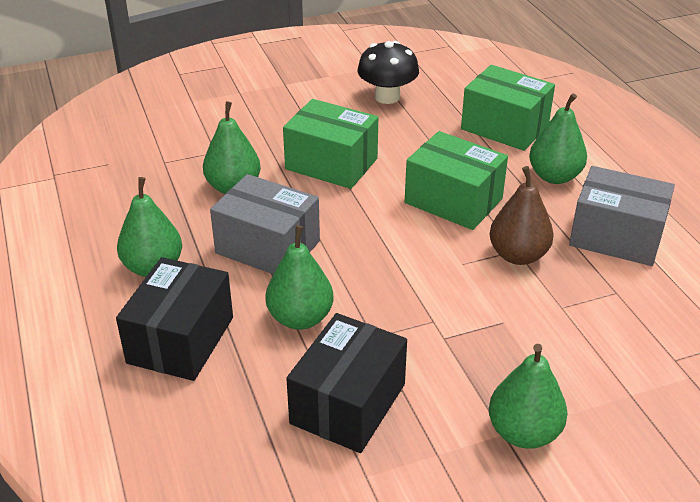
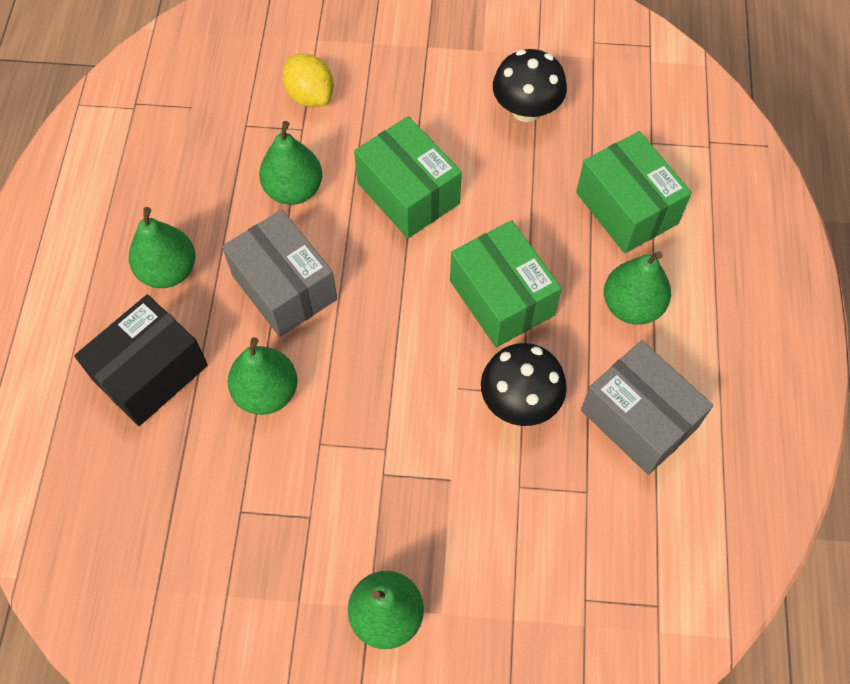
camera: 25 degrees right, 25 degrees up
black box [286,313,407,453] -> none
brown pear [490,166,554,265] -> black mushroom [481,343,567,426]
none -> yellow lemon [282,54,334,107]

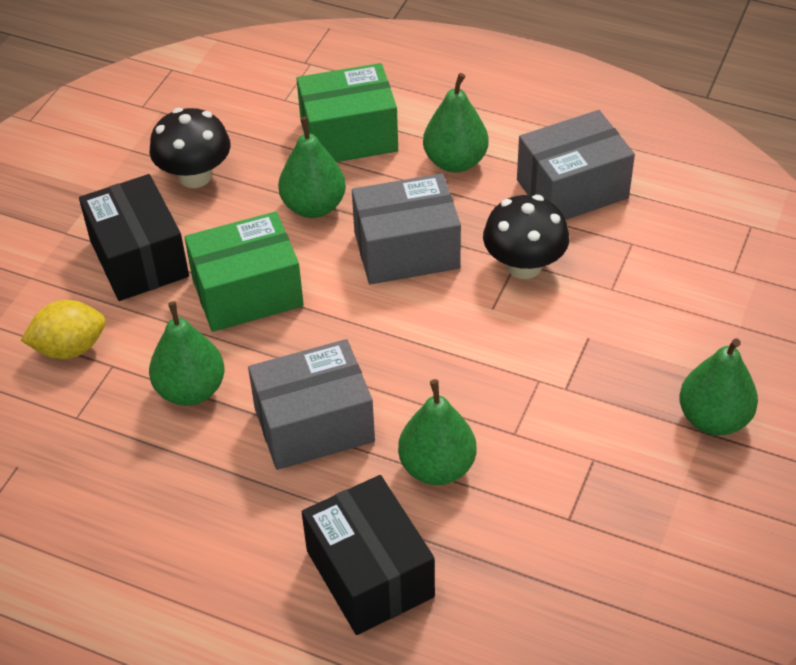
camera: 70 degrees left, 15 degrees down
green pear [129,207,196,288] -> green pear moved to [278,117,346,218]
green box [450,220,562,348] -> grey box [352,173,461,285]
none -> black box [79,174,189,301]

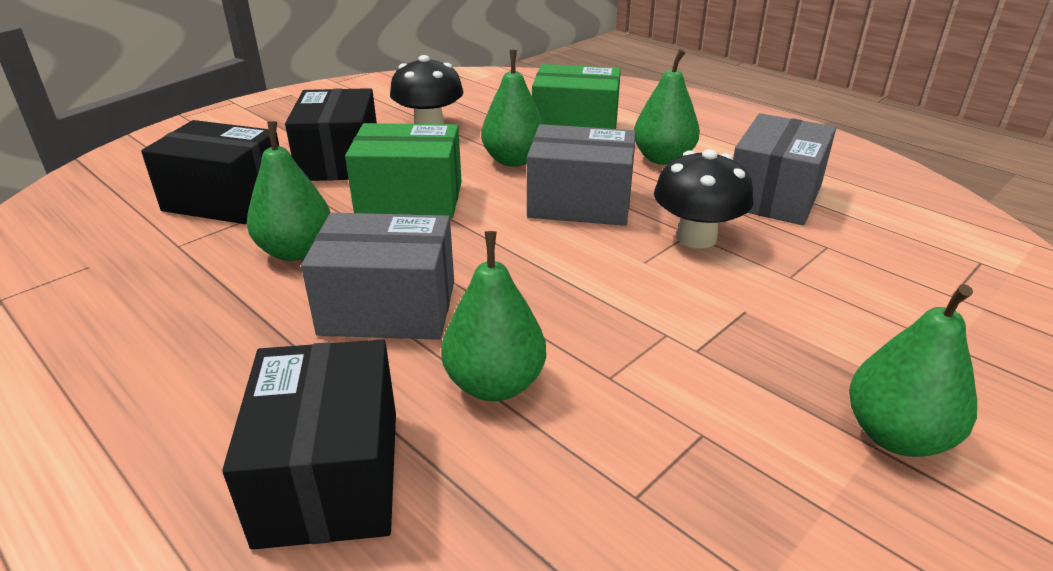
camera: 20 degrees right, 15 degrees down
yellow lemon [21,300,106,359] -> black box [141,120,279,224]
grey box [517,110,635,220] -> grey box turned 60 degrees counterclockwise [733,113,836,225]

